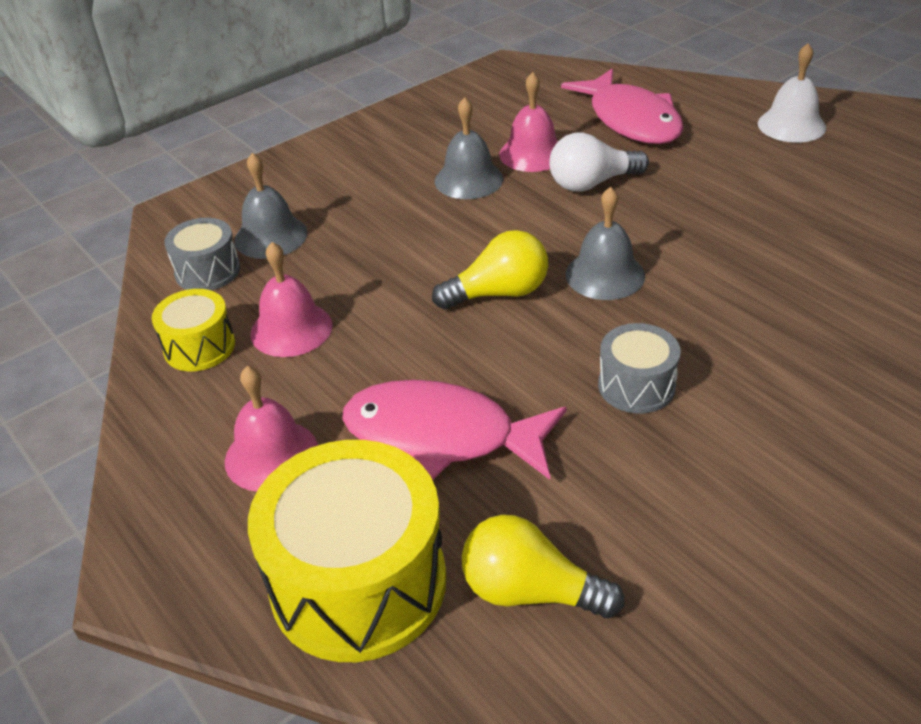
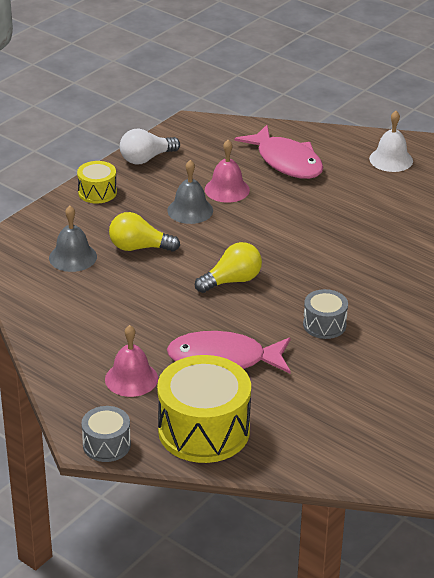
camera: 15 degrees left, 5 degrees down
yellow drum [152,289,235,371] -> yellow drum moved to [77,161,117,204]
grey drum [164,218,240,291] -> grey drum moved to [82,406,131,462]
pink bell [250,242,332,357] -> none
yellow light bulb [462,515,625,618] -> yellow light bulb moved to [109,212,180,252]
white light bulb [549,132,649,192] -> white light bulb moved to [120,128,180,164]
grey bell [566,187,645,300] -> none

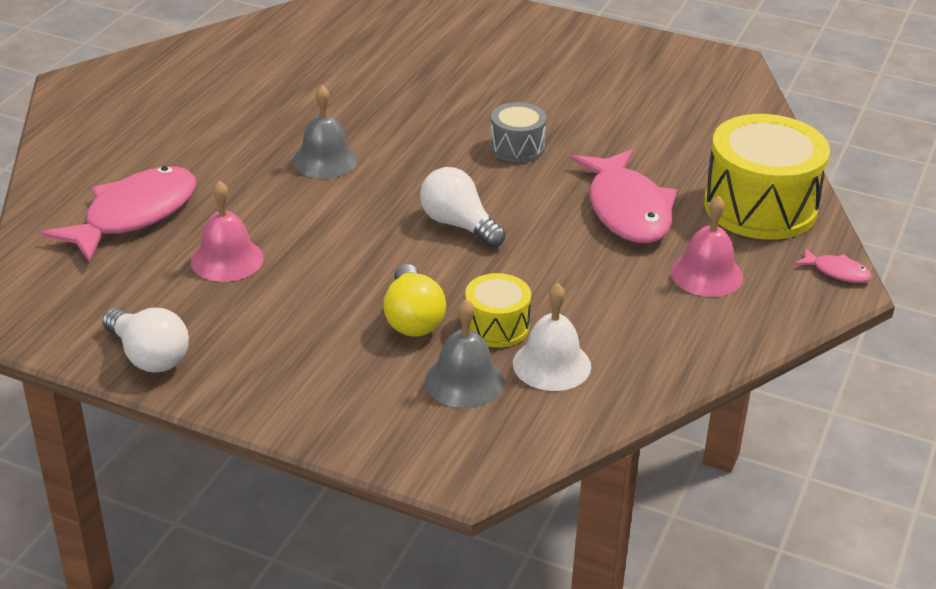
camera: 105 degrees left, 0 degrees up
yellow drum [77,161,117,204] -> yellow drum moved to [465,273,531,347]
grey drum [82,406,131,462] -> pink fish [794,248,872,283]
grey bell [167,160,213,224] -> grey bell moved to [292,85,358,178]
yellow light bulb [195,242,262,293] -> white light bulb [420,167,506,248]
white bell [369,111,413,172] -> white bell moved to [513,283,591,391]

